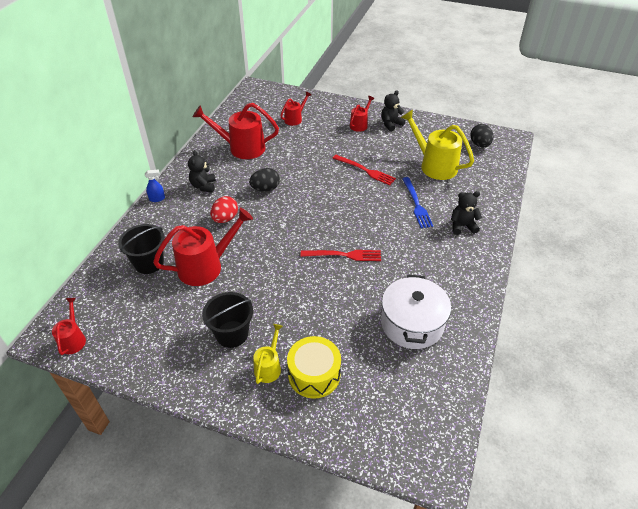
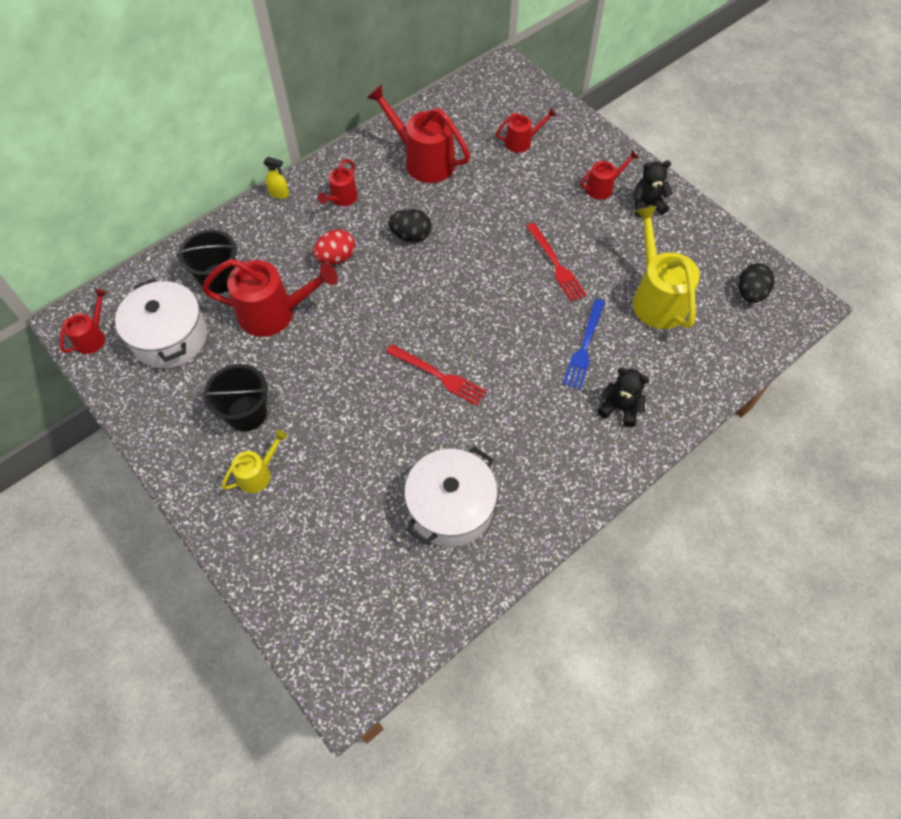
camera: 30 degrees right, 15 degrees up
blue spray bottle [145,170,165,202] -> yellow spray bottle [263,157,289,199]
black teddy bear [188,150,216,193] -> red watering can [318,159,358,206]
yellow drum [287,336,341,399] -> none
none -> white pot [115,278,207,368]

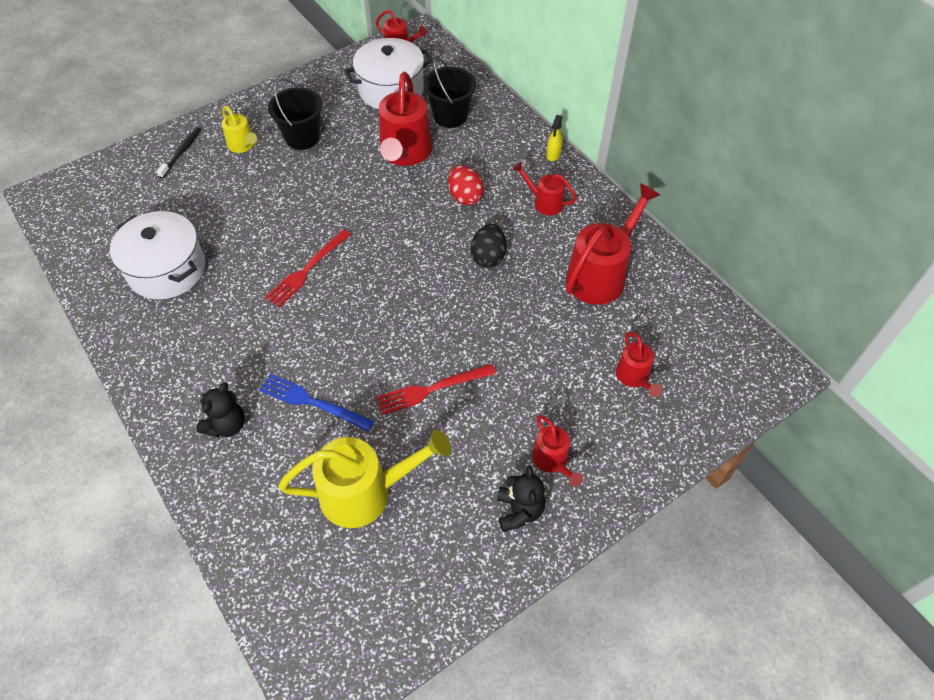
camera: 95 degrees right, 5 degrees down
black egg [738,263,775,303] -> none
none -> black toothbrush [156,127,201,178]

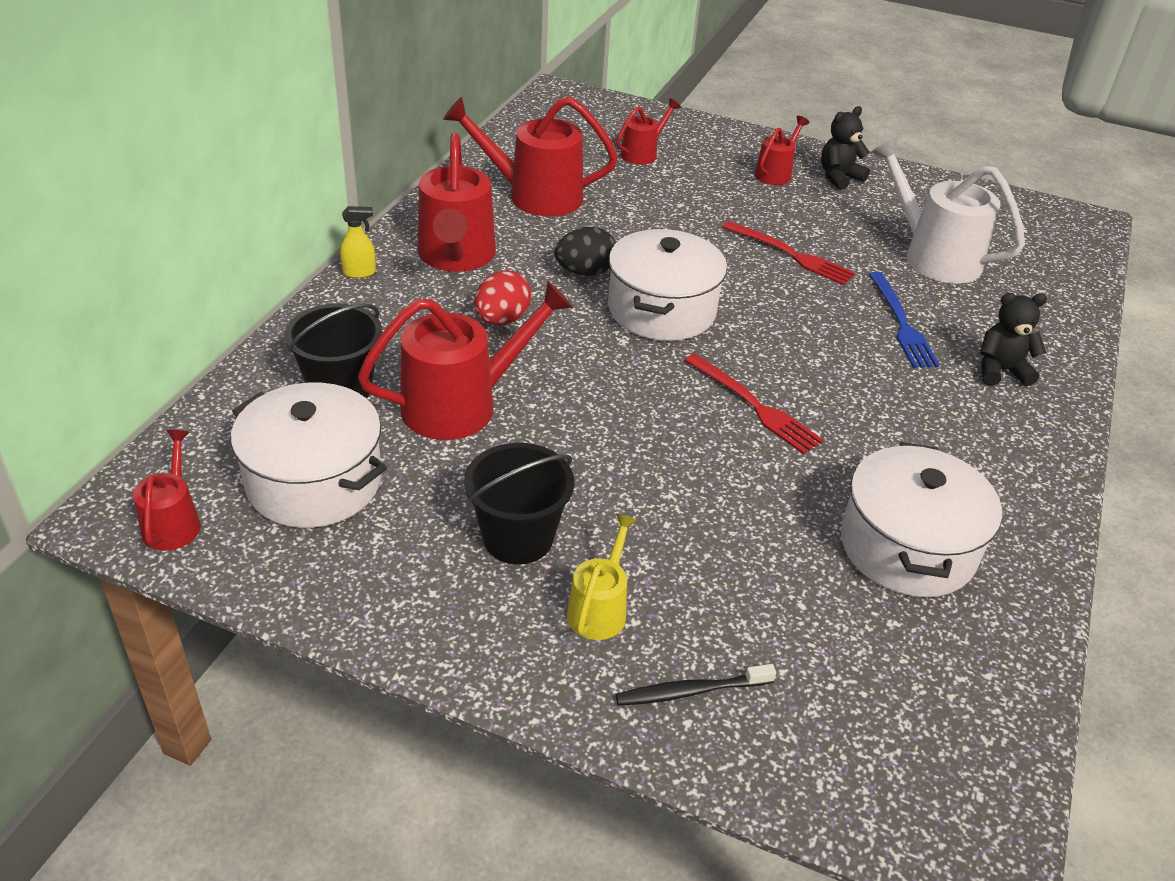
camera: 125 degrees left, 15 degrees down
red fork [265,229,351,307] -> red fork turned 45 degrees clockwise [684,354,824,454]
yellow watering can [278,429,451,528] -> white watering can [871,137,1025,284]
red watering can [512,162,577,215] -> red watering can [418,133,496,272], size x1.87
none -> white pot [608,229,727,341]

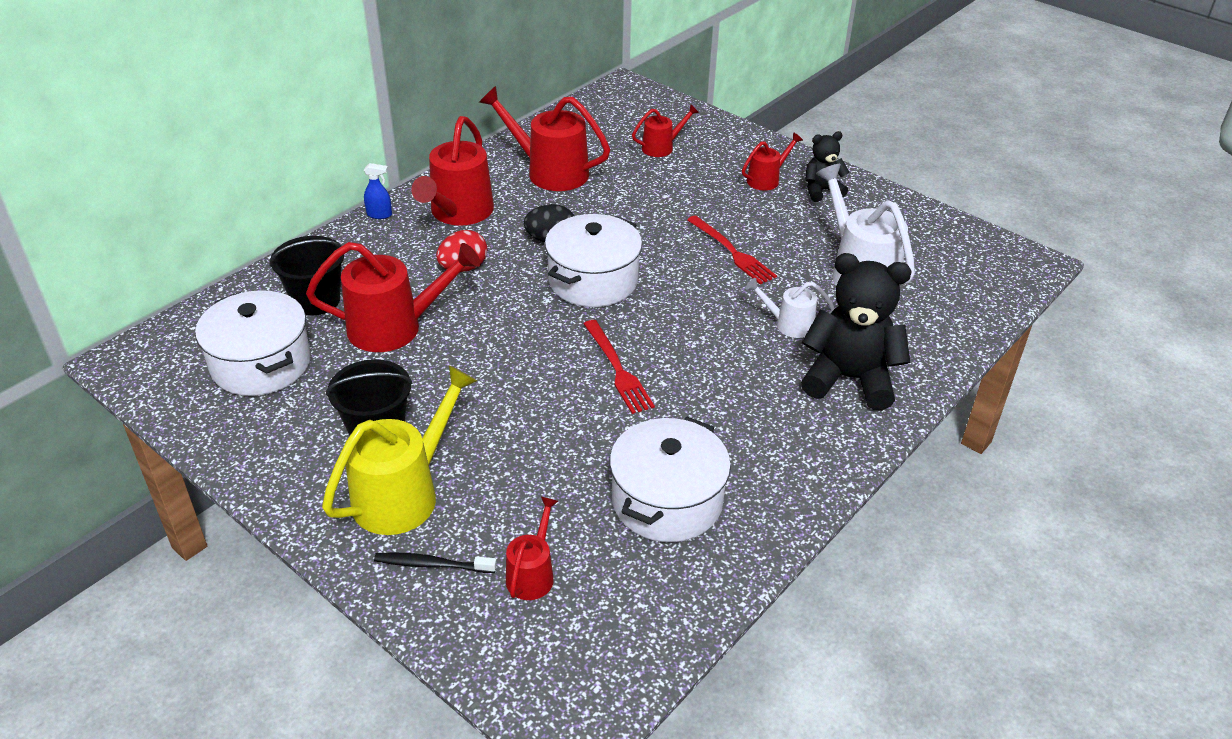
camera: 20 degrees right, 0 degrees up
red watering can [133,430,201,551] -> red watering can moved to [506,497,558,600]
yellow spray bottle [340,206,376,278] -> blue spray bottle [364,163,392,219]
yellow watering can [567,513,638,640] -> yellow watering can [322,365,477,535], size x1.87
blue fork [869,272,940,368] -> white watering can [745,278,835,338]
black teddy bear [980,293,1047,386] -> black teddy bear [801,253,911,410], size x1.83

